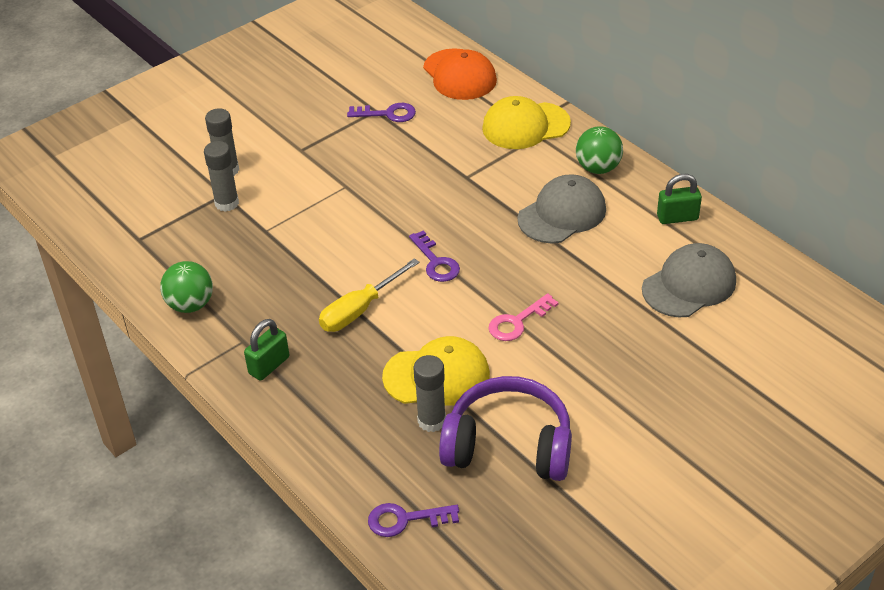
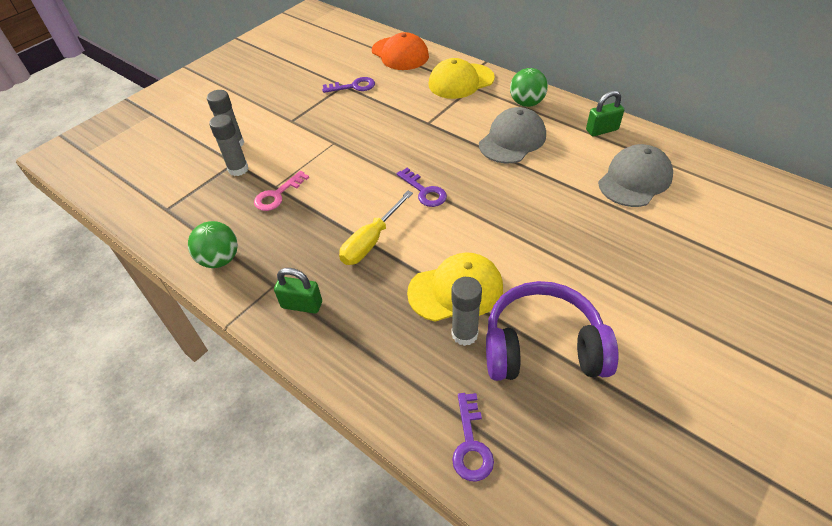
camera: 10 degrees left, 5 degrees up
green padlock [244,319,290,381] -> green padlock turned 75 degrees clockwise [274,268,322,314]
purple key [368,503,459,537] -> purple key turned 75 degrees counterclockwise [452,393,494,482]
pink key [488,293,559,341] -> pink key moved to [254,171,309,211]

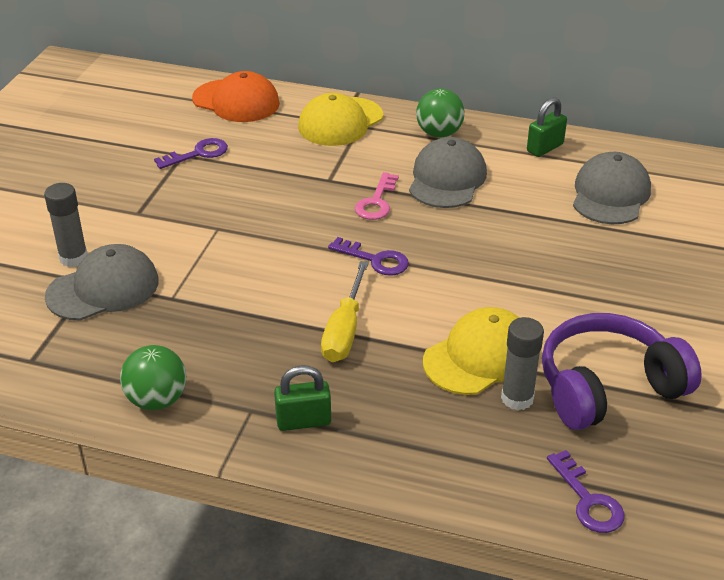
camera: 25 degrees left, 10 degrees down
grey glue stick [209,114,249,176] -> grey cap [45,244,159,321]
pink key [254,171,309,211] -> pink key moved to [355,172,399,220]

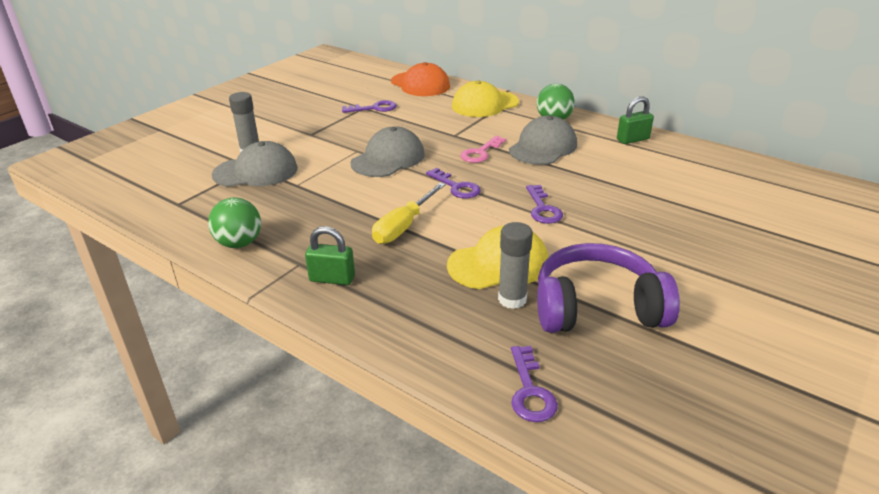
camera: 20 degrees right, 5 degrees down
grey cap [573,152,651,224] -> grey cap moved to [350,126,425,177]
none -> purple key [526,185,563,224]

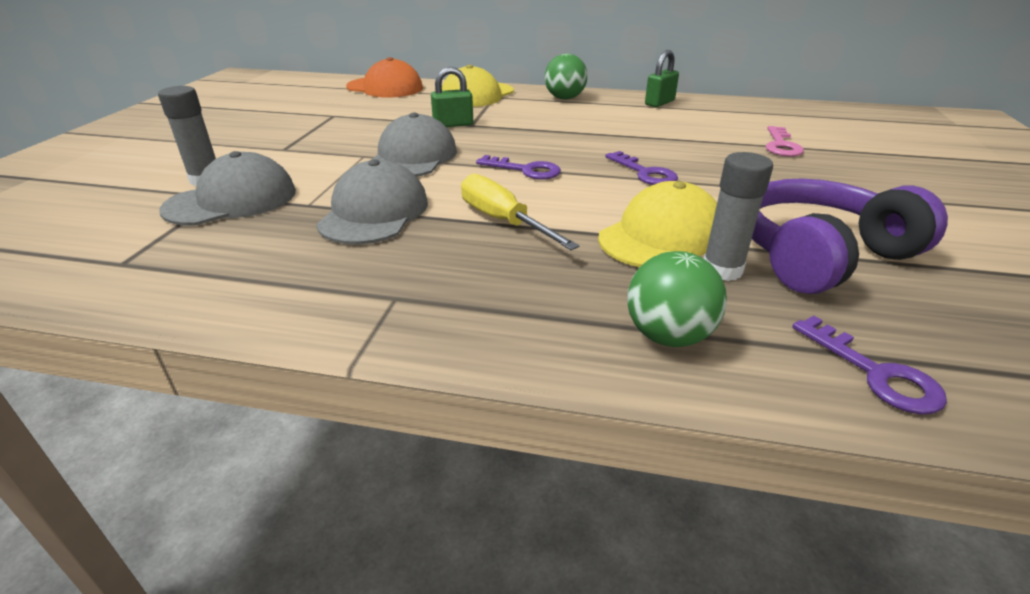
camera: 25 degrees left, 0 degrees up
green ball [208,198,261,248] -> green ball moved to [627,251,727,347]
green padlock [305,226,355,285] -> green padlock moved to [431,67,473,127]
purple key [342,100,397,113] -> none
yellow screwdriver [372,183,446,244] -> yellow screwdriver turned 135 degrees clockwise [461,173,580,250]
pink key [460,136,506,163] -> pink key moved to [765,126,804,157]
grey cap [509,116,577,165] -> grey cap moved to [316,159,428,244]

